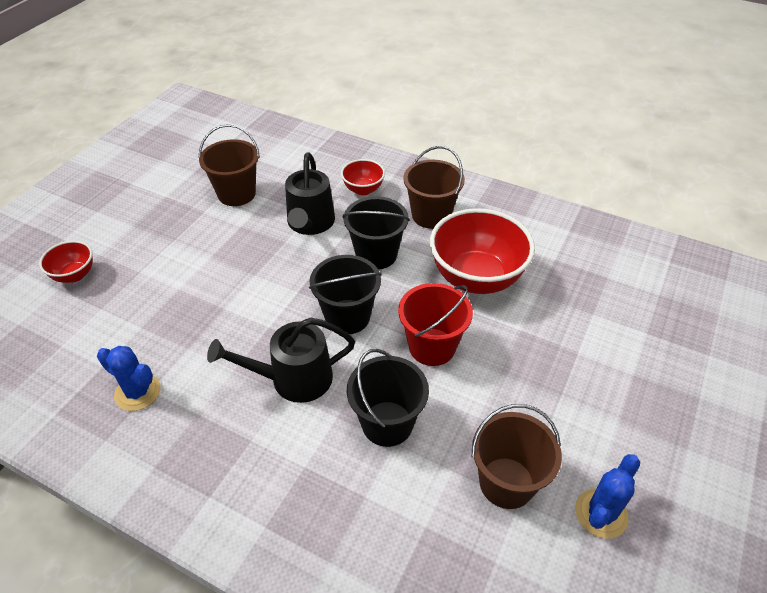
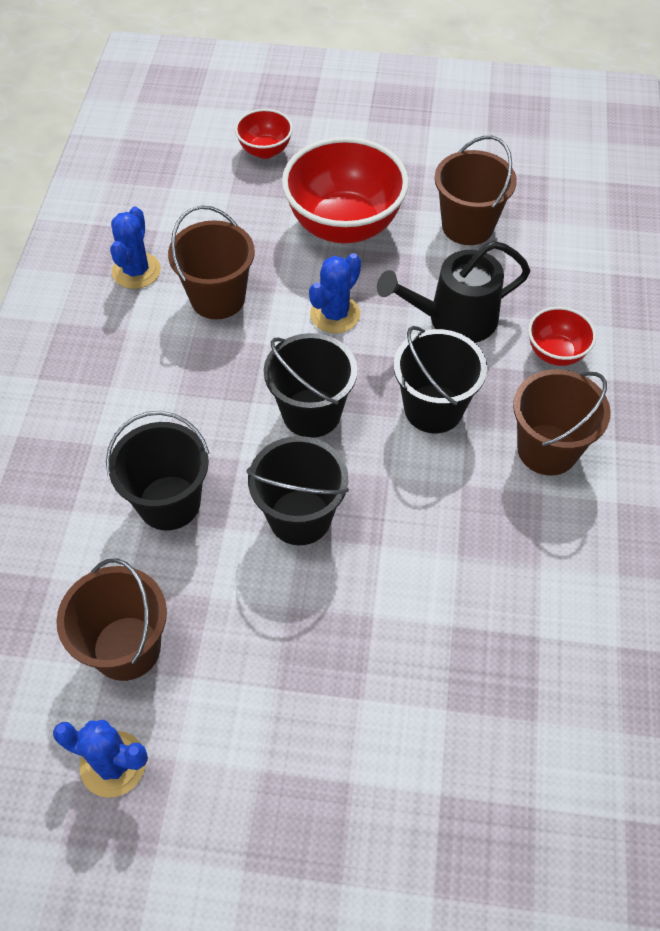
camera: 70 degrees right, 10 degrees up
black watering can [207,318,355,403] -> none
red bucket [398,283,473,366] -> black bucket [246,436,349,545]
red bowl [430,208,535,294] -> red bowl moved to [282,137,409,244]
none -> brown bucket [168,205,255,319]
none -> blue cactus [309,253,361,333]

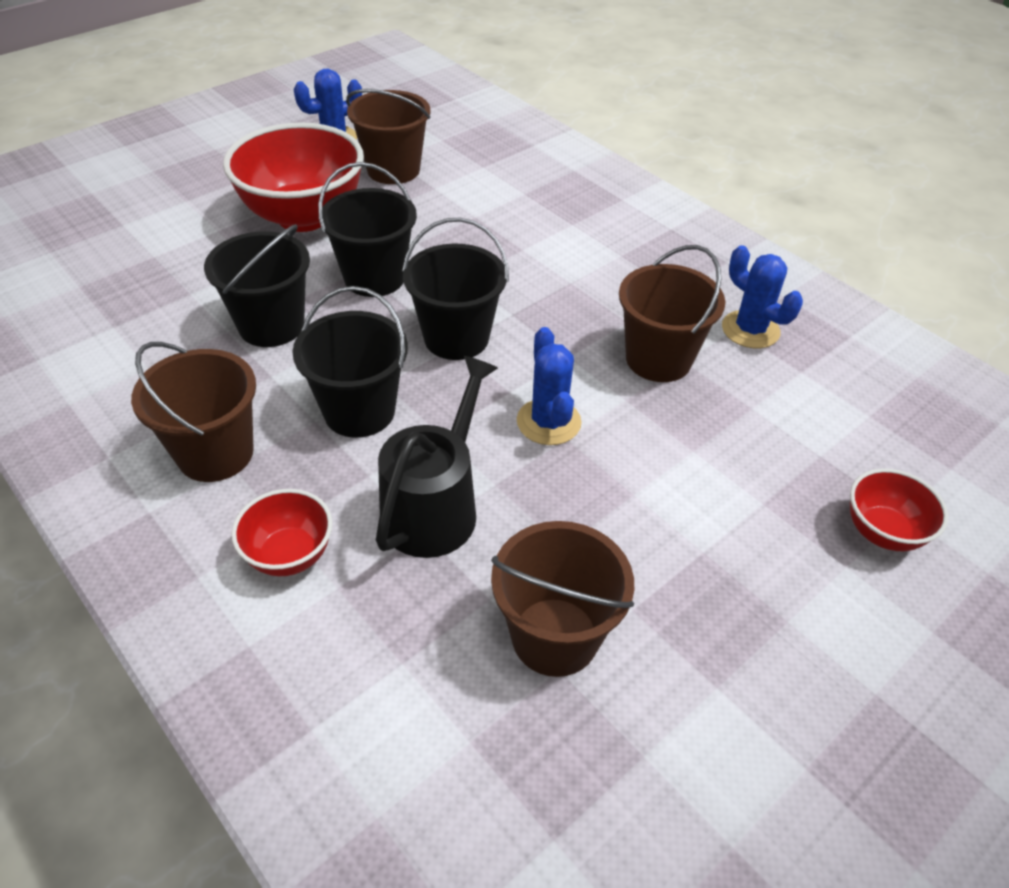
camera: 130 degrees right, 10 degrees down
black bucket [106,411,210,530] -> black bucket moved to [204,224,310,347]
red bowl [282,137,409,244] -> red bowl moved to [223,122,364,232]

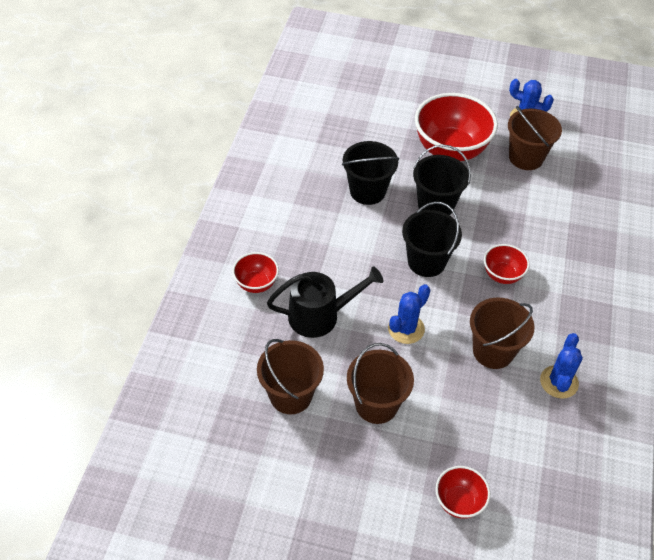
camera: 55 degrees right, 5 degrees up
brown bucket [131,342,256,482] -> brown bucket moved to [347,343,414,424]
black bucket [292,286,408,438] -> none
none -> red bowl [484,244,530,284]

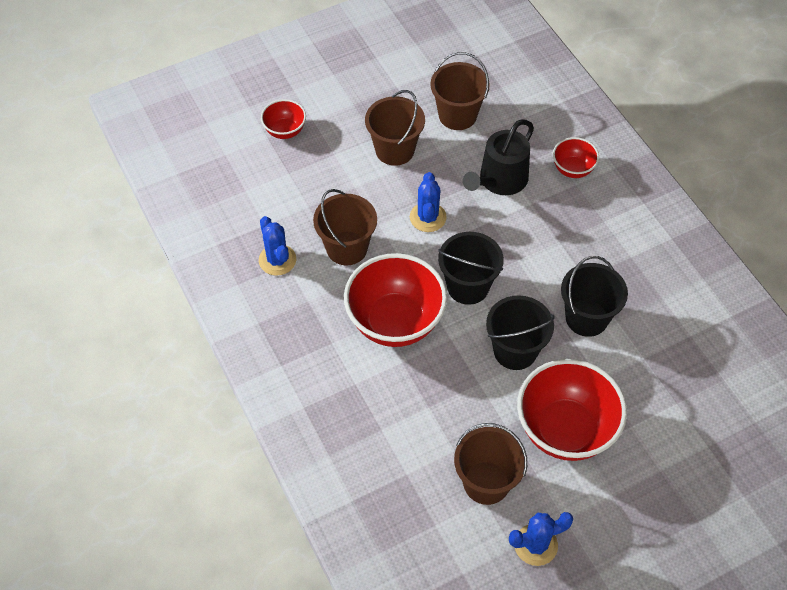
camera: 140 degrees right, 5 degrees up
red bowl [484,244,530,284] -> red bowl [344,253,447,347], size x2.00

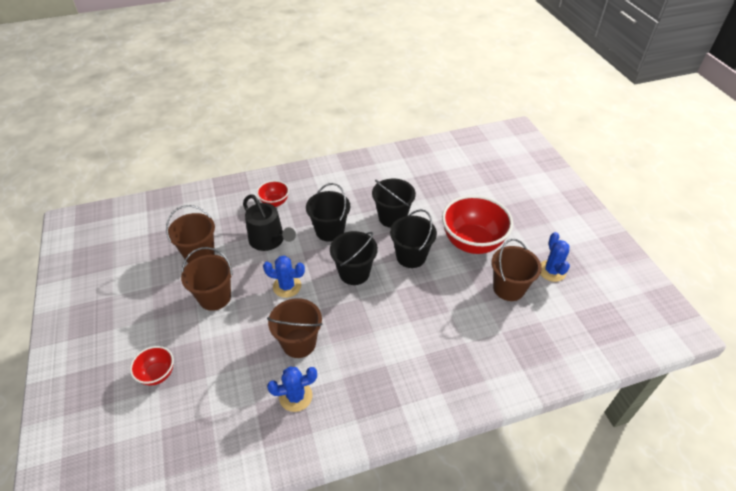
camera: 80 degrees left, 10 degrees down
red bowl [344,253,447,347] -> none
none -> black bucket [306,183,350,242]

